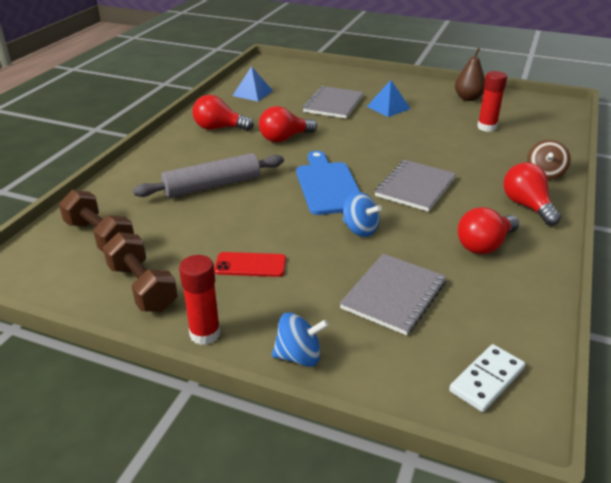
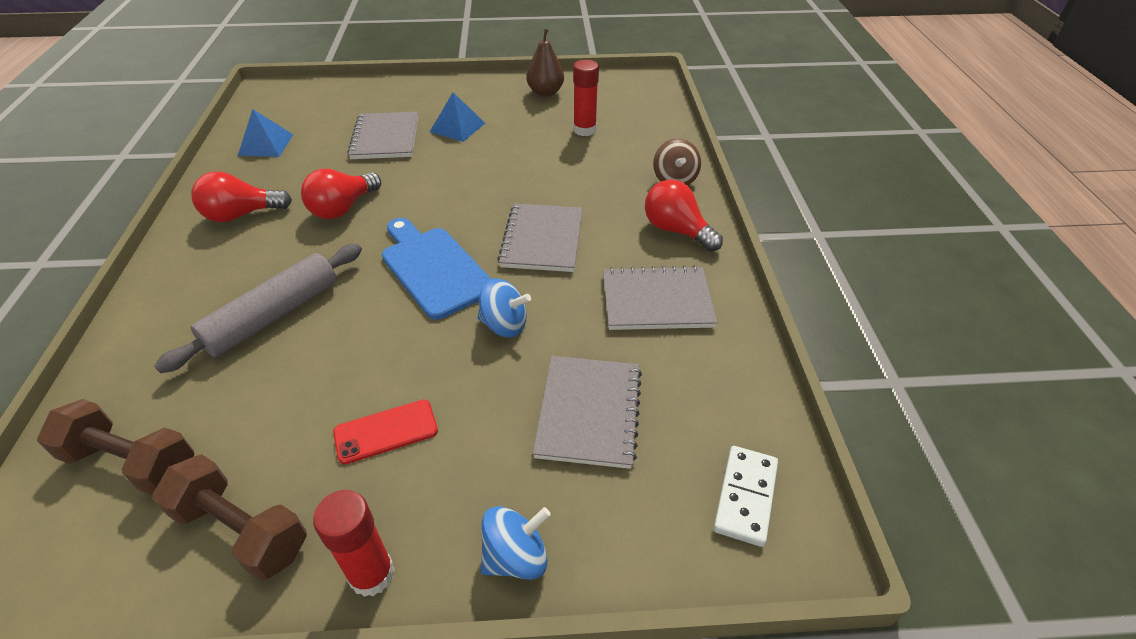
camera: 25 degrees left, 10 degrees up
red light bulb [458,207,519,254] -> grey notebook [603,266,718,330]

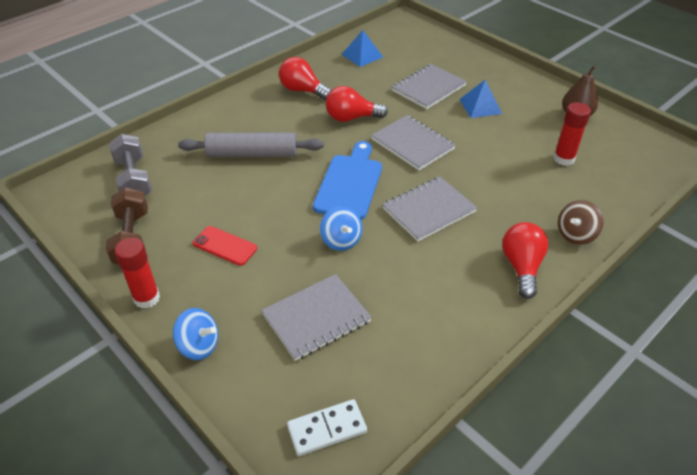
camera: 50 degrees right, 0 degrees up
brown dumbbell [37,399,194,495] -> grey dumbbell [109,134,152,196]
grey notebook [603,266,718,330] -> grey notebook moved to [371,115,456,170]

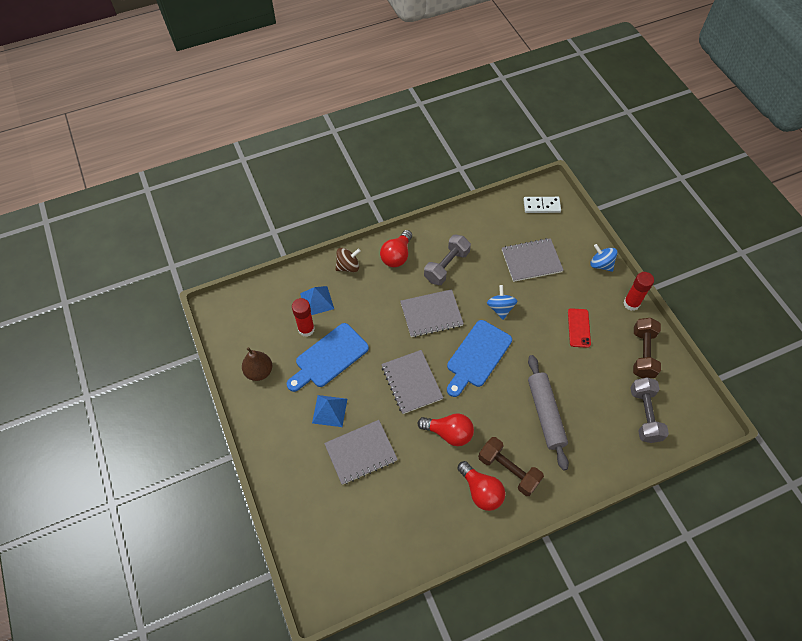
camera: 160 degrees left, 15 degrees up
grey rolling pin [178,133,324,157] -> grey rolling pin turned 60 degrees clockwise [528,355,569,471]
red phone [193,226,257,266] -> red phone turned 45 degrees clockwise [568,308,591,348]
blue pyramid [341,30,383,67] -> blue pyramid moved to [300,286,334,315]
none -> blue cutting board [287,323,369,392]
none -> grey dumbbell [424,235,471,285]
none -> brown dumbbell [478,437,544,496]

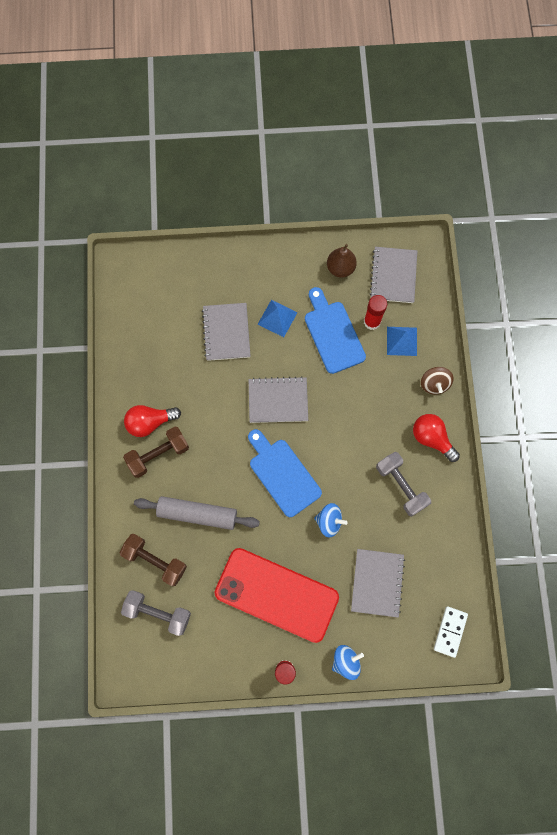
camera: 110 degrees right, 15 degrees up
grey notebook [400,289,464,337] -> grey notebook moved to [370,247,417,303]
red light bulb [417,413,474,446] -> none
red phone [568,308,591,348] -> red phone [215,548,339,643], size x2.42
brown dumbbell [633,318,661,378] -> brown dumbbell moved to [120,534,187,586]

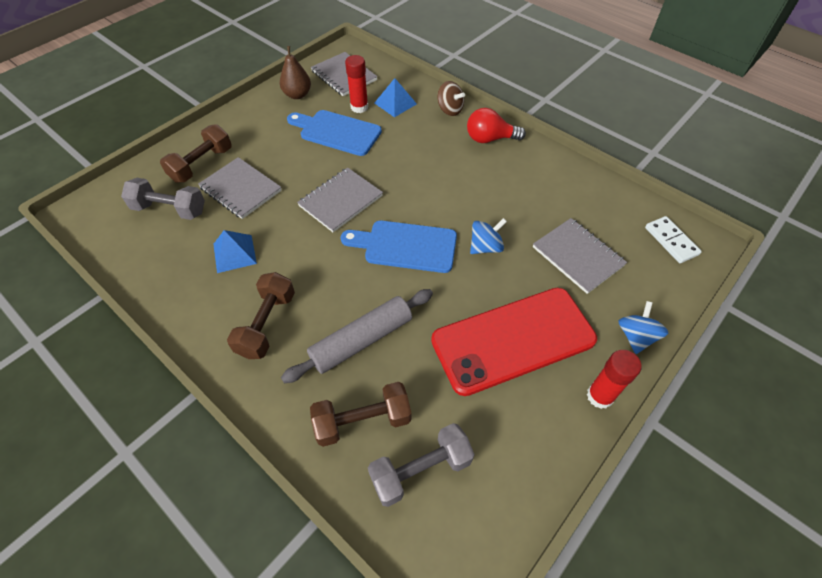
camera: 45 degrees left, 20 degrees down
red light bulb [124,405,181,437] -> none
blue pyramid [258,300,298,337] -> blue pyramid moved to [213,230,257,273]
grey dumbbell [376,452,431,517] -> grey dumbbell moved to [121,178,205,220]
none -> brown dumbbell [160,124,232,183]

